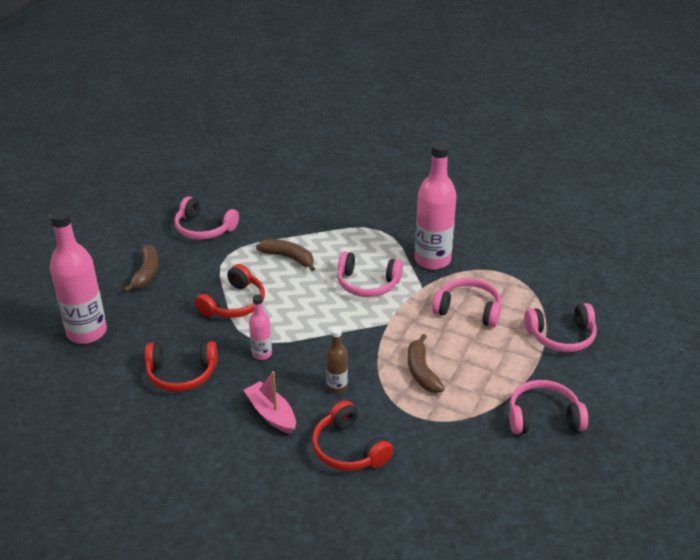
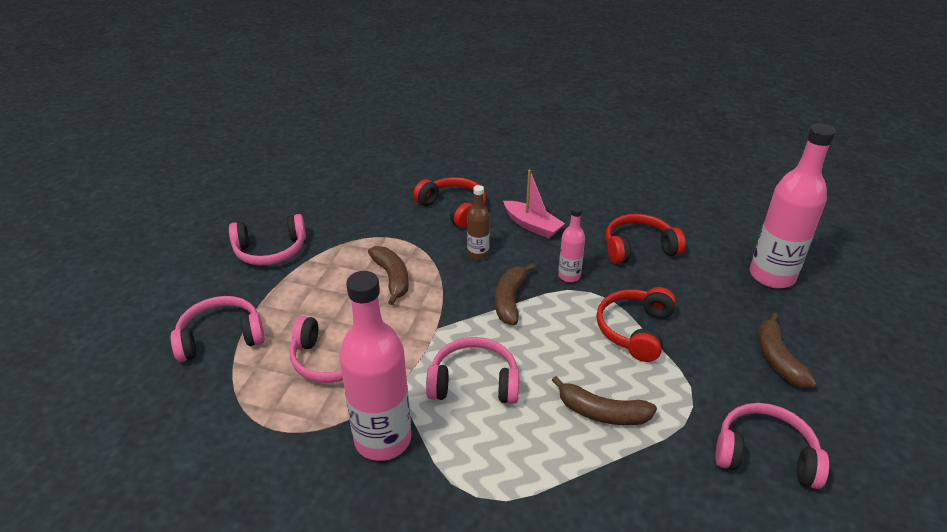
camera: 170 degrees right, 0 degrees up
none -> brown banana [495,263,535,325]

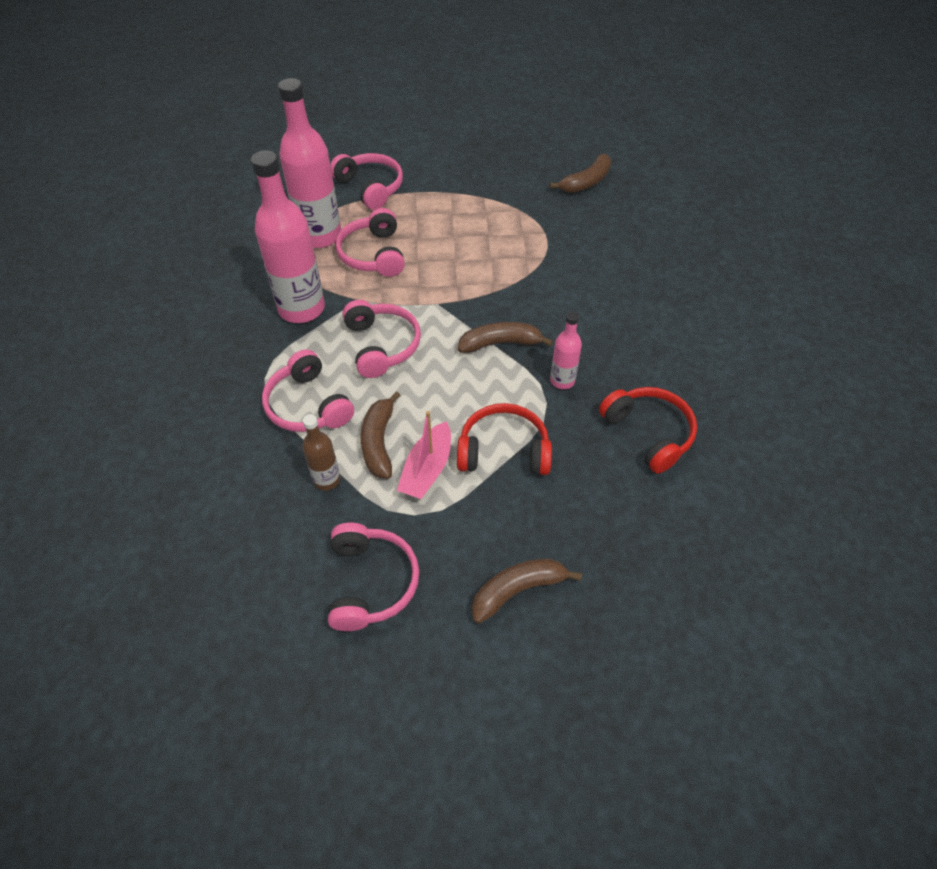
camera: 70 degrees right, 15 degrees up
pink headphones [229,214,306,265] -> pink headphones moved to [262,349,354,432]
brown banana [368,246,409,305] -> brown banana moved to [550,154,611,193]
red headphones [413,177,486,228] -> none
brown bottle [467,185,490,260] -> brown bottle moved to [302,414,340,490]
pink boat [503,170,565,238] -> pink boat moved to [397,411,451,499]
pink bottle [750,123,836,288] -> pink bottle moved to [278,78,341,248]

